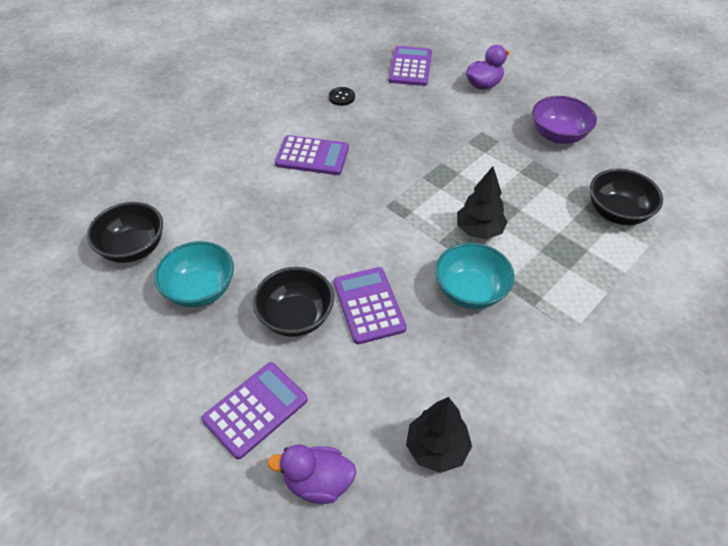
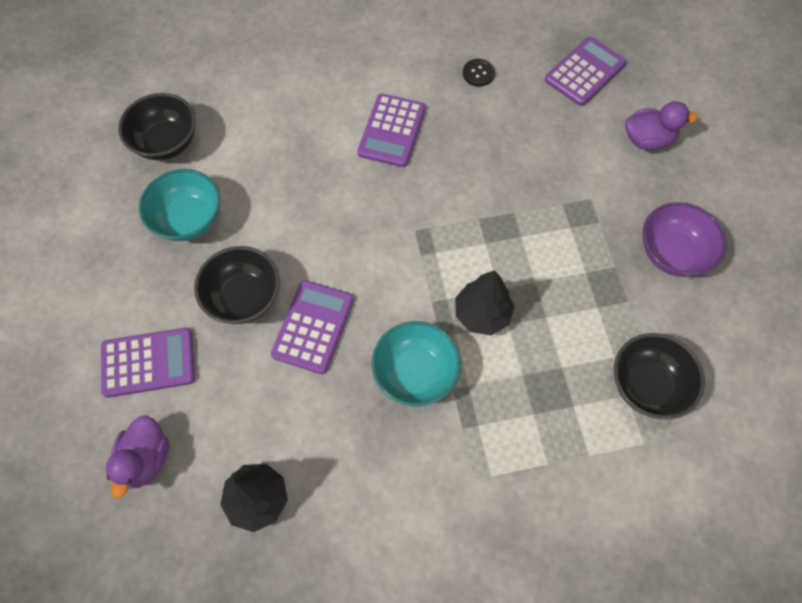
camera: 35 degrees right, 15 degrees up
purple duck [267,444,356,504] -> purple duck turned 120 degrees counterclockwise [106,415,169,499]
purple calculator [275,135,349,175] -> purple calculator turned 60 degrees clockwise [357,93,426,167]

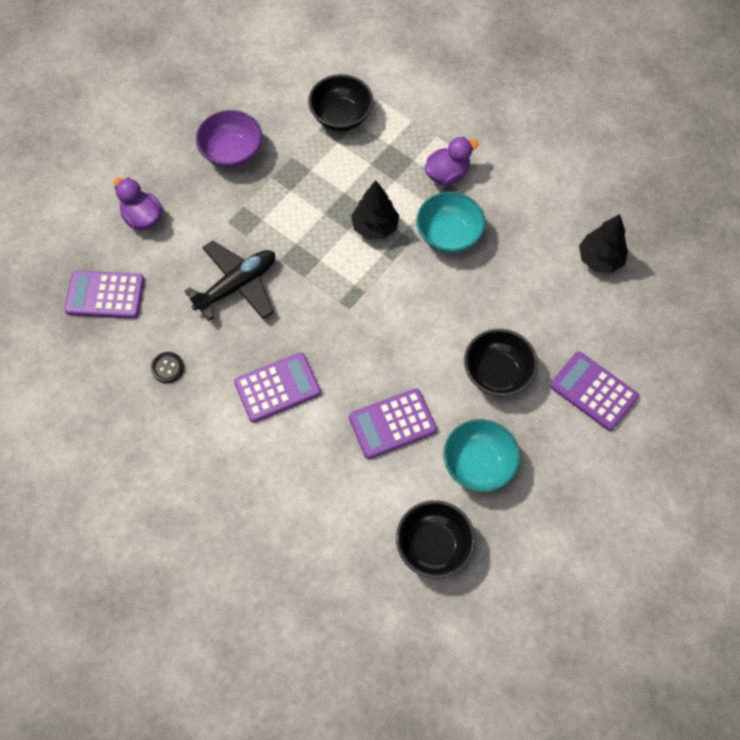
camera: 130 degrees left, 0 degrees up
purple duck [106,415,169,499] -> purple duck moved to [424,137,478,186]
purple calculator [271,280,354,374] -> purple calculator moved to [349,388,437,459]
none -> black plane [185,241,275,321]

